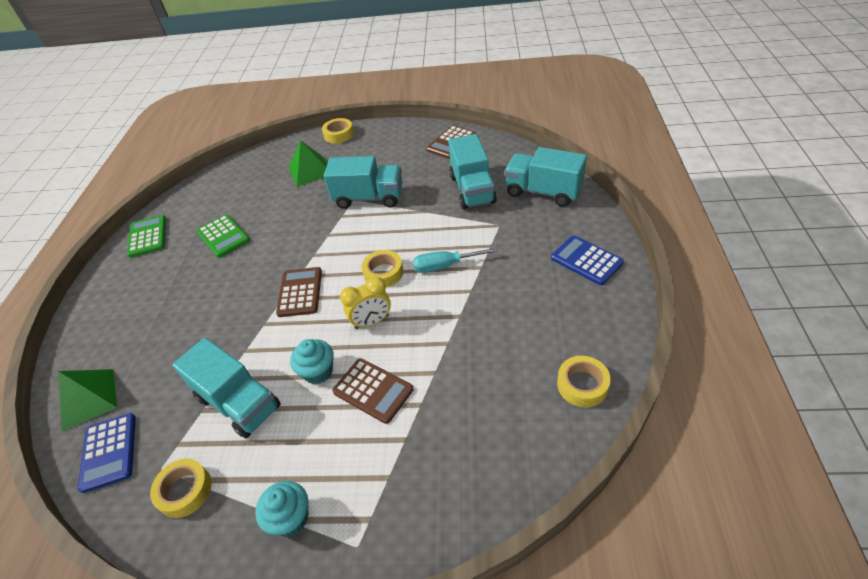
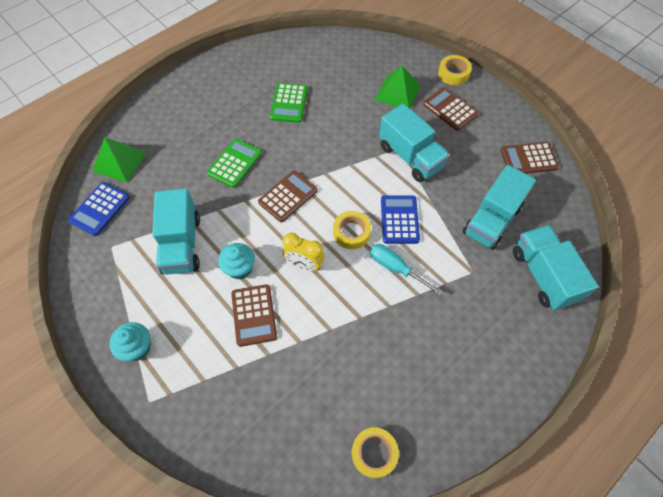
camera: 40 degrees right, 15 degrees up
green calculator [127,215,166,258] -> green calculator moved to [207,139,262,188]
yellow tape [150,459,212,518] -> none
blue calculator [551,235,624,285] -> blue calculator moved to [381,196,420,244]
none -> brown calculator [423,88,478,131]

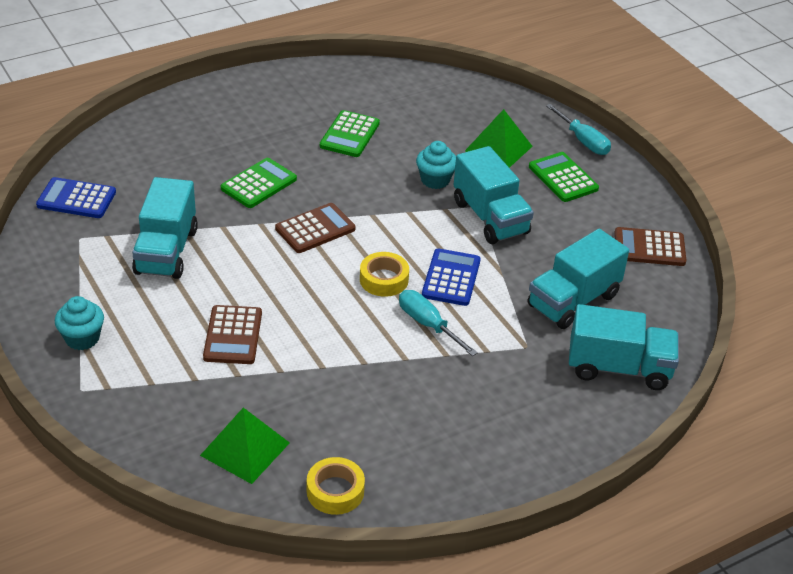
camera: 10 degrees right, 20 degrees down
blue calculator [68,182,130,236] -> blue calculator turned 60 degrees clockwise [36,177,116,218]
green pyramid [92,137,147,182] -> green pyramid moved to [200,407,290,484]
turquoise cupcake [218,243,255,280] -> turquoise cupcake moved to [416,141,456,189]
yellow clock [282,233,324,271] -> none
brown calculator [423,88,478,131] -> green calculator [529,152,599,202]
yellow tape [438,55,472,85] -> turquoise screwdriver [546,104,611,155]
turquoise truck [513,225,599,310] -> turquoise truck turned 105 degrees clockwise [569,304,679,390]

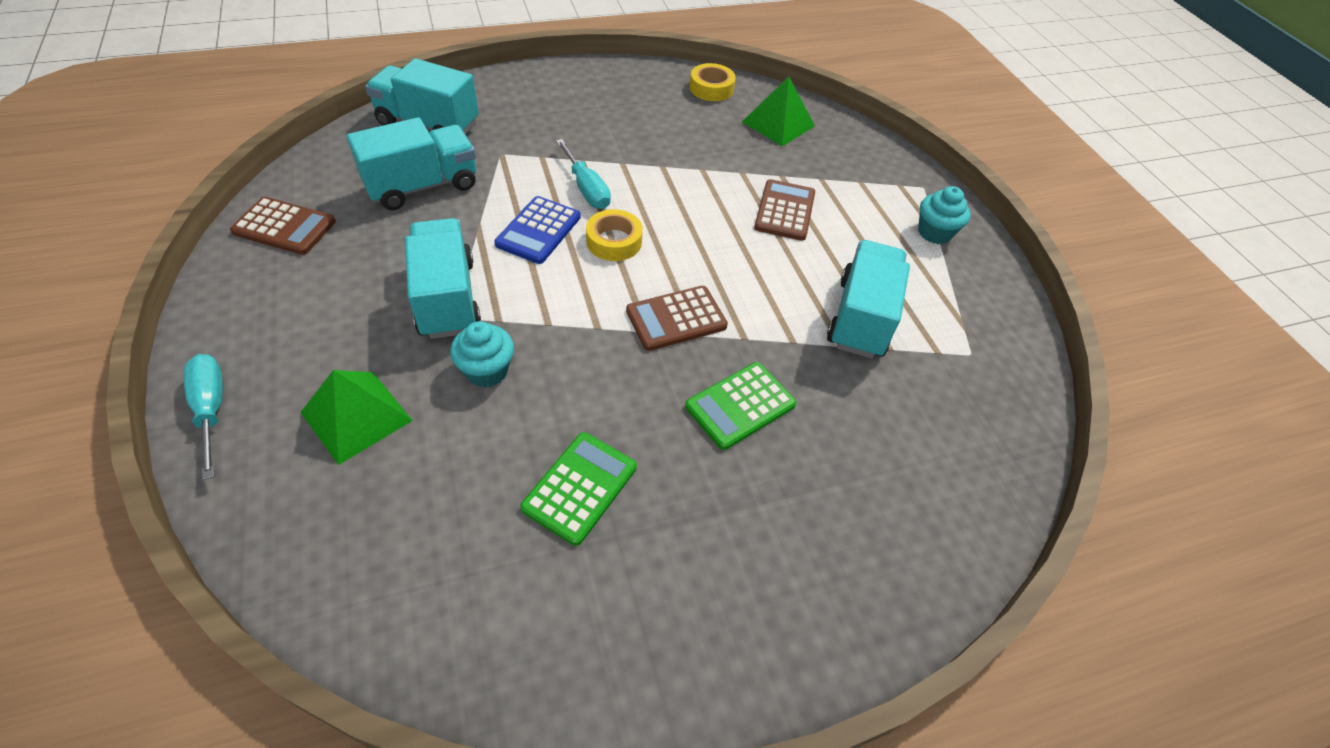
camera: 170 degrees left, 10 degrees up
blue calculator [36,177,116,218] -> none
green calculator [529,152,599,202] -> none

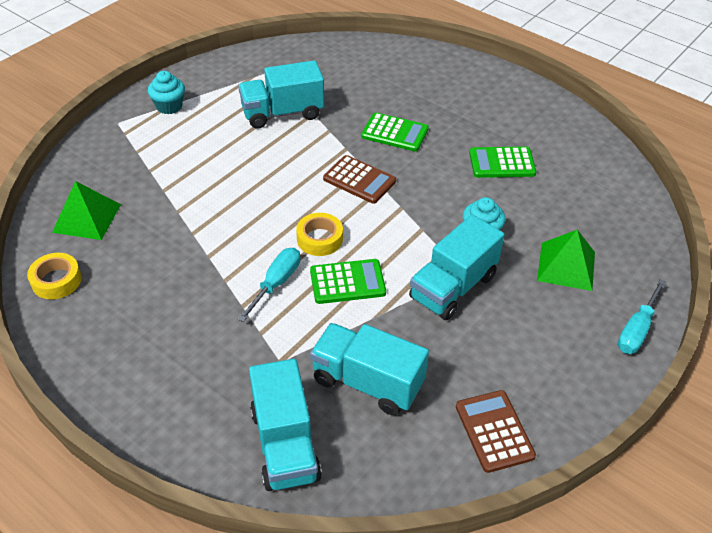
camera: 120 degrees left, 5 degrees down
blue calculator [494,196,581,264] -> green calculator [310,259,386,304]
brown calculator [754,179,815,241] -> none

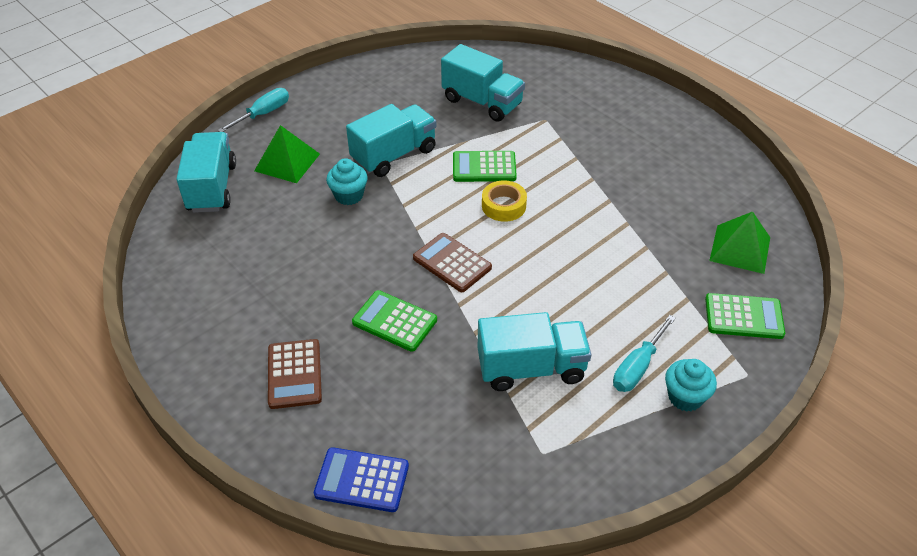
camera: 170 degrees left, 0 degrees up
yellow tape [27,253,82,299] -> none
turquoise screwdriver [238,248,300,322] -> turquoise screwdriver moved to [613,315,676,392]
turquoise truck [249,359,322,491] -> turquoise truck moved to [176,132,236,213]
brown calculator [456,390,536,473] -> brown calculator moved to [268,339,322,409]
green calculator [469,147,536,178] -> green calculator moved to [705,293,785,339]
none -> blue calculator [314,447,409,512]

